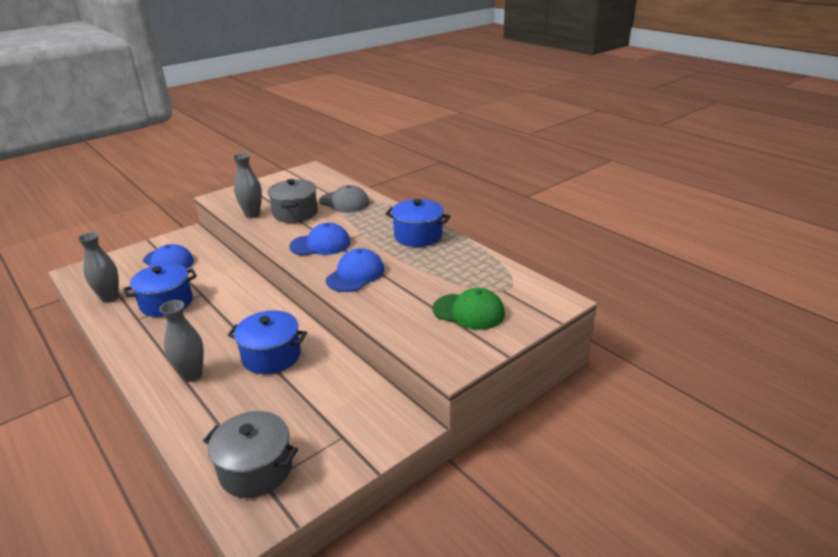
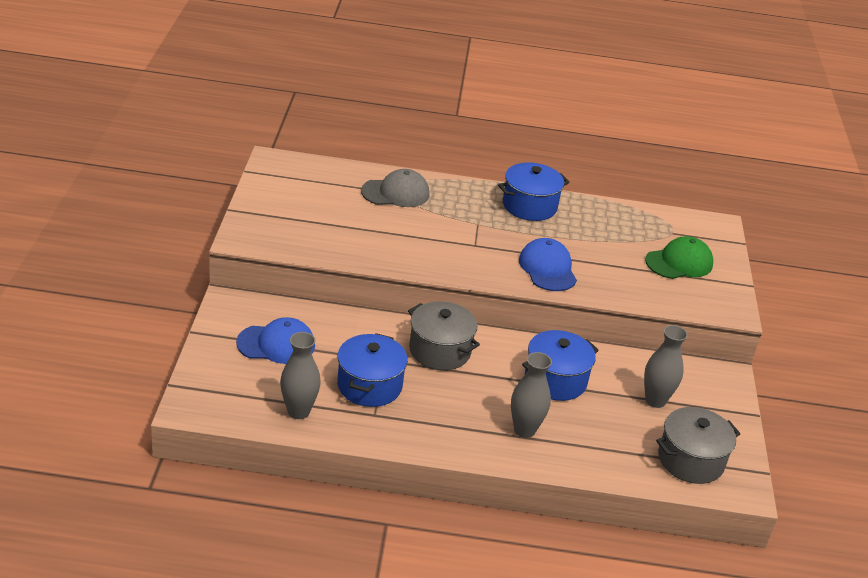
camera: 50 degrees left, 5 degrees up
grey vase [233,153,262,218] -> grey vase moved to [644,325,688,408]
grey pot [268,179,318,223] -> grey pot moved to [408,301,480,370]
blue cap [289,223,351,256] -> none

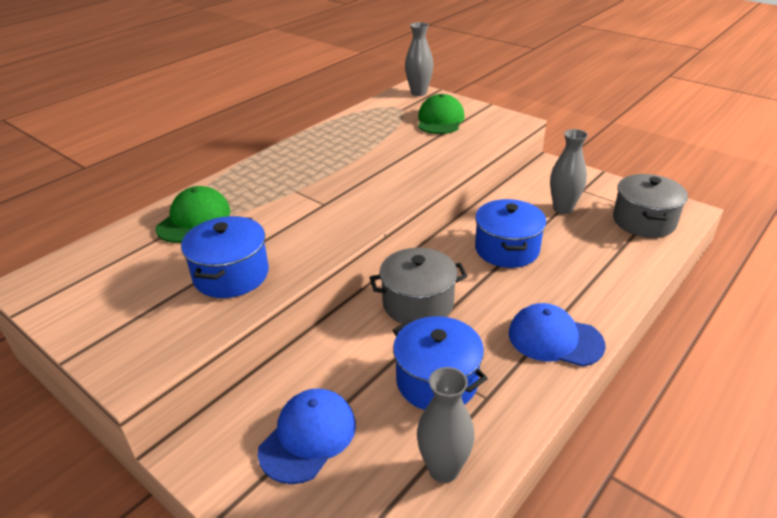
camera: 50 degrees left, 0 degrees up
grey cap [361,169,429,207] -> green cap [155,186,230,243]
blue pot [498,162,569,221] -> blue pot moved to [181,216,269,298]
grey vase [511,352,552,438] -> grey vase moved to [405,22,433,96]
blue cap [519,238,577,291] -> blue cap moved to [509,303,606,367]

